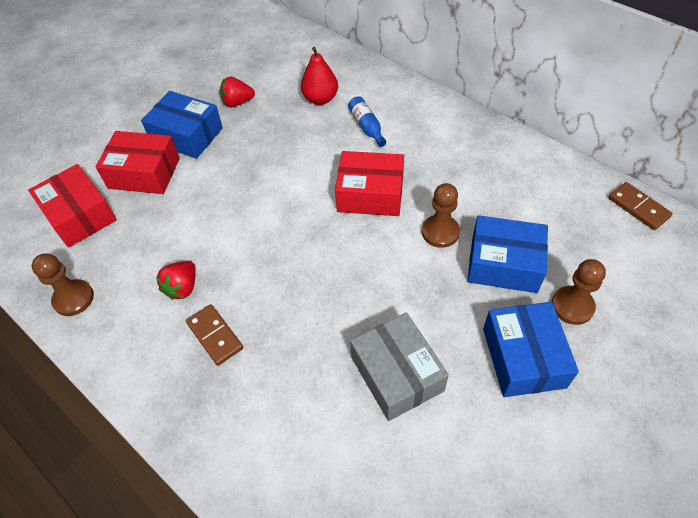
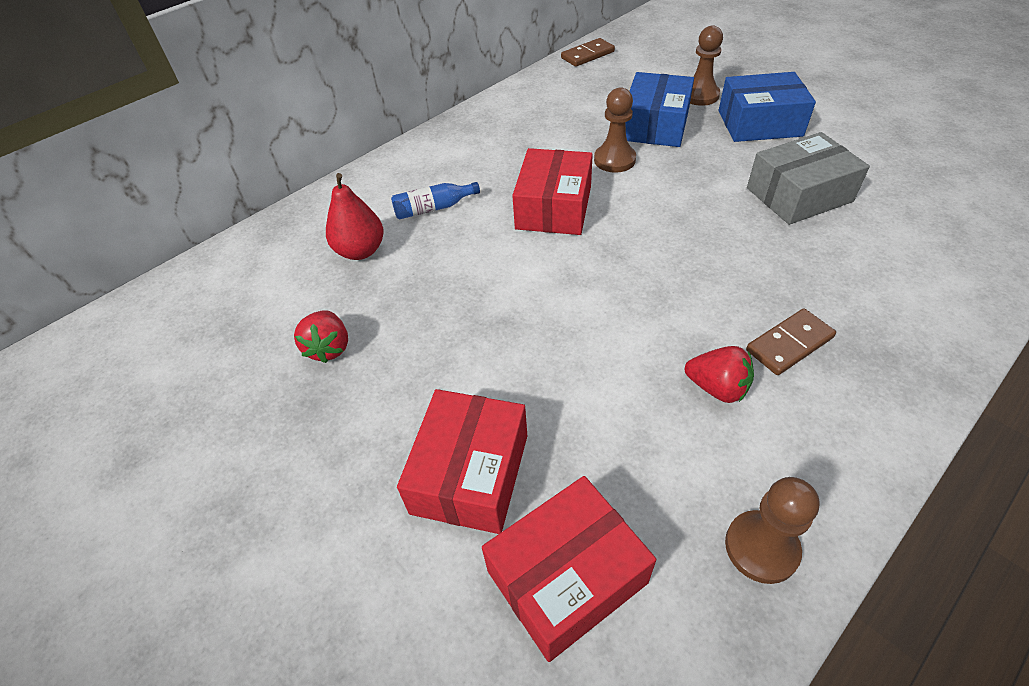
camera: 85 degrees left, 5 degrees down
blue box [141,91,223,159] -> none

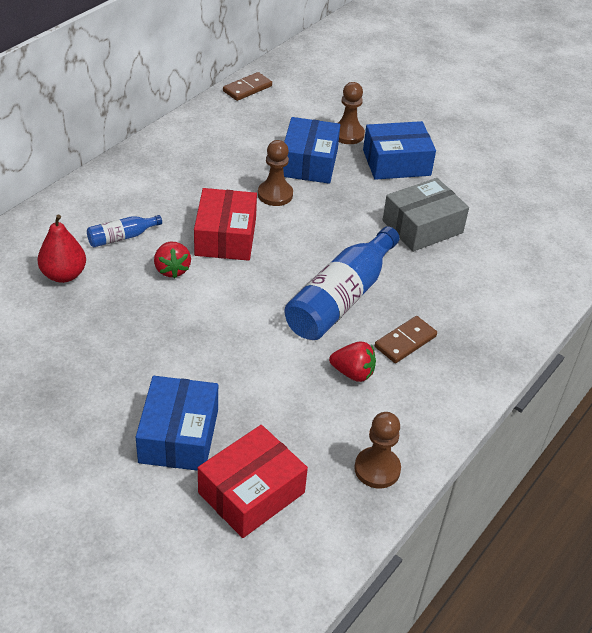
camera: 15 degrees left, 5 degrees down
red strawberry [294,310,348,363] -> red strawberry moved to [154,242,191,278]
red box [397,389,527,534] -> blue box [136,376,218,471]
none -> blue bottle [284,226,400,340]

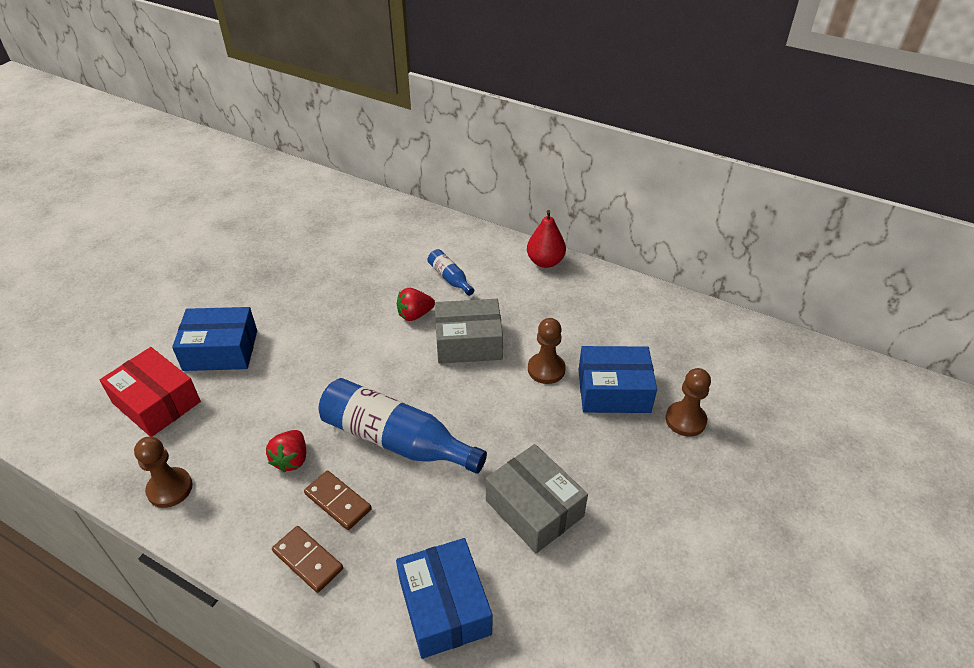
camera: 85 degrees right, 0 degrees up
red pear [37,215,86,283] -> red pear moved to [527,210,566,268]
red box [194,188,257,261] -> grey box [435,299,503,364]
brown domino [223,72,272,101] -> brown domino moved to [272,526,343,593]
blue box [363,121,436,180] -> blue box moved to [396,538,492,659]

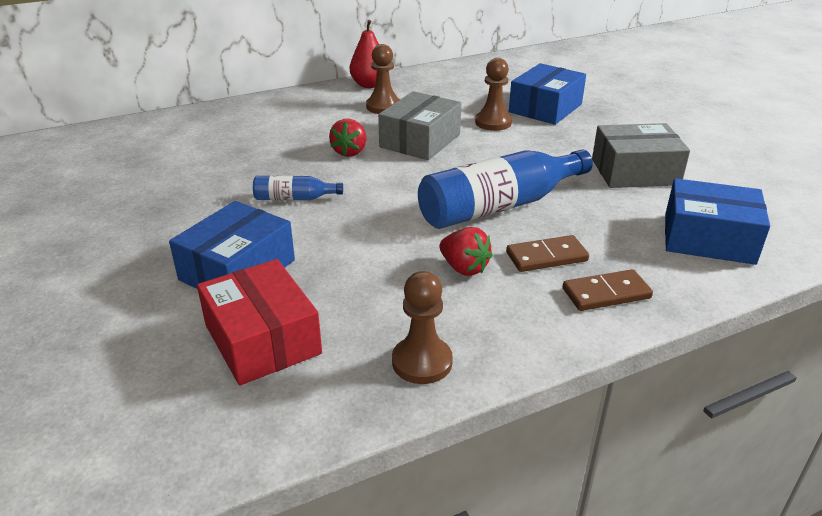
camera: 55 degrees left, 10 degrees down
red box [100,347,201,437] -> red box turned 75 degrees clockwise [197,259,322,386]
blue bottle [428,249,474,296] -> blue bottle moved to [253,176,343,200]
brown pawn [666,368,711,437] -> brown pawn moved to [366,44,400,114]

